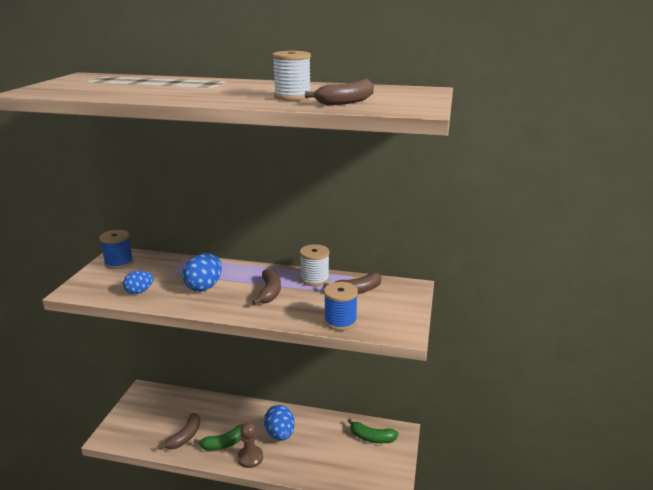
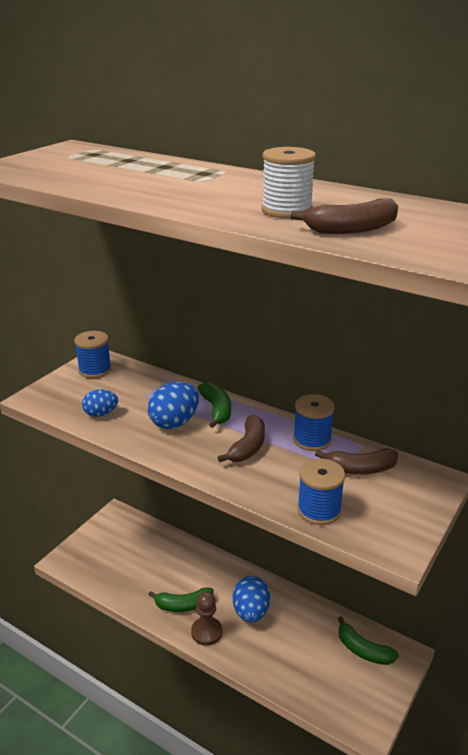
camera: 20 degrees right, 5 degrees up
brown banana [158,413,200,449] -> none
white spool [300,244,330,286] -> blue spool [293,394,335,451]
none -> green banana [198,382,231,428]

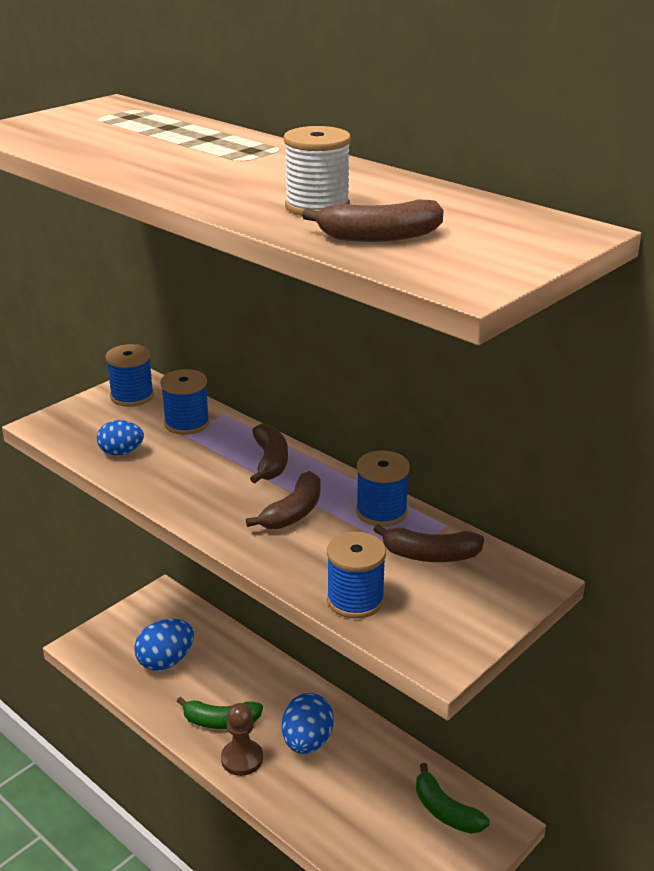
camera: 10 degrees right, 0 degrees up
blue egg [148,382,199,429] -> blue egg moved to [134,619,194,671]
green banana [198,382,231,428] -> brown banana [250,424,288,483]
none -> blue spool [160,369,210,435]

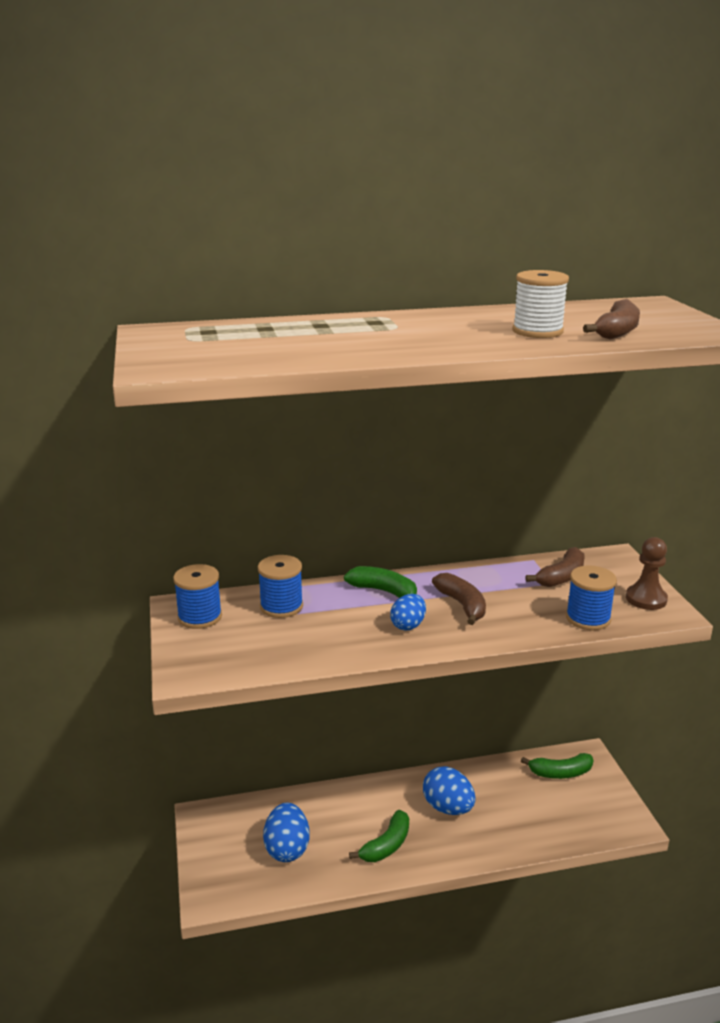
camera: 55 degrees left, 5 degrees down
blue egg [97,420,144,455] -> blue egg moved to [390,594,426,631]
brown pawn [221,703,263,776] -> brown pawn moved to [626,537,668,610]
brown banana [250,424,288,483] -> green banana [344,566,417,598]
blue spool [356,451,410,527] -> none

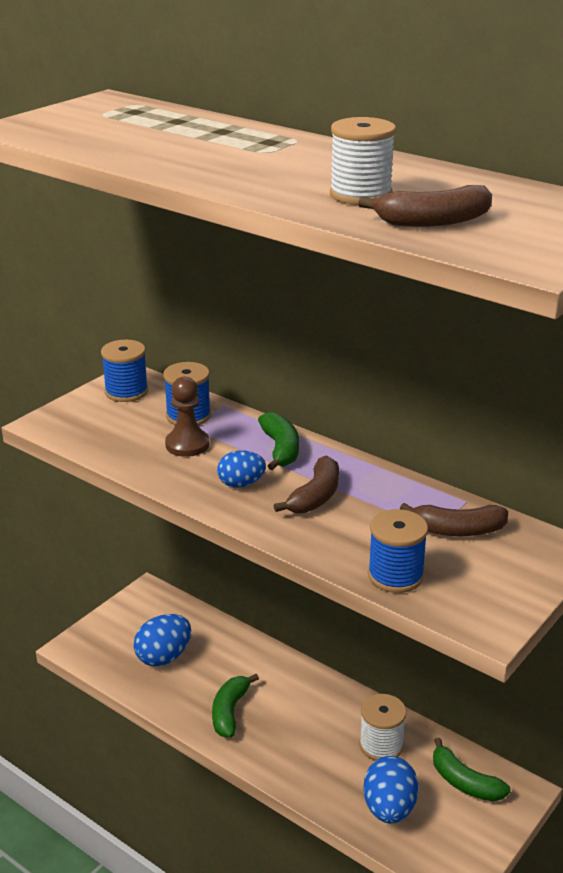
camera: 50 degrees right, 5 degrees up
green banana [349,810,409,862] -> green banana turned 105 degrees clockwise [212,674,259,738]
blue egg [423,766,476,815] -> blue egg moved to [363,756,419,823]
brown pawn [626,537,668,610] -> brown pawn moved to [165,377,209,457]
none -> white spool [359,694,407,761]

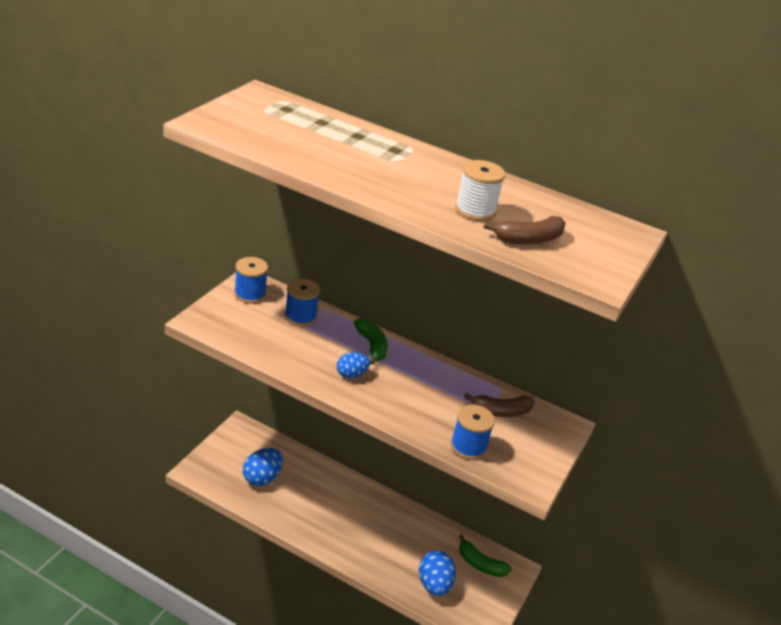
camera: 15 degrees left, 5 degrees up
brown pawn [165,377,209,457] -> none
green banana [212,674,259,738] -> none
brown banana [274,456,339,514] -> none
white spool [359,694,407,761] -> none

